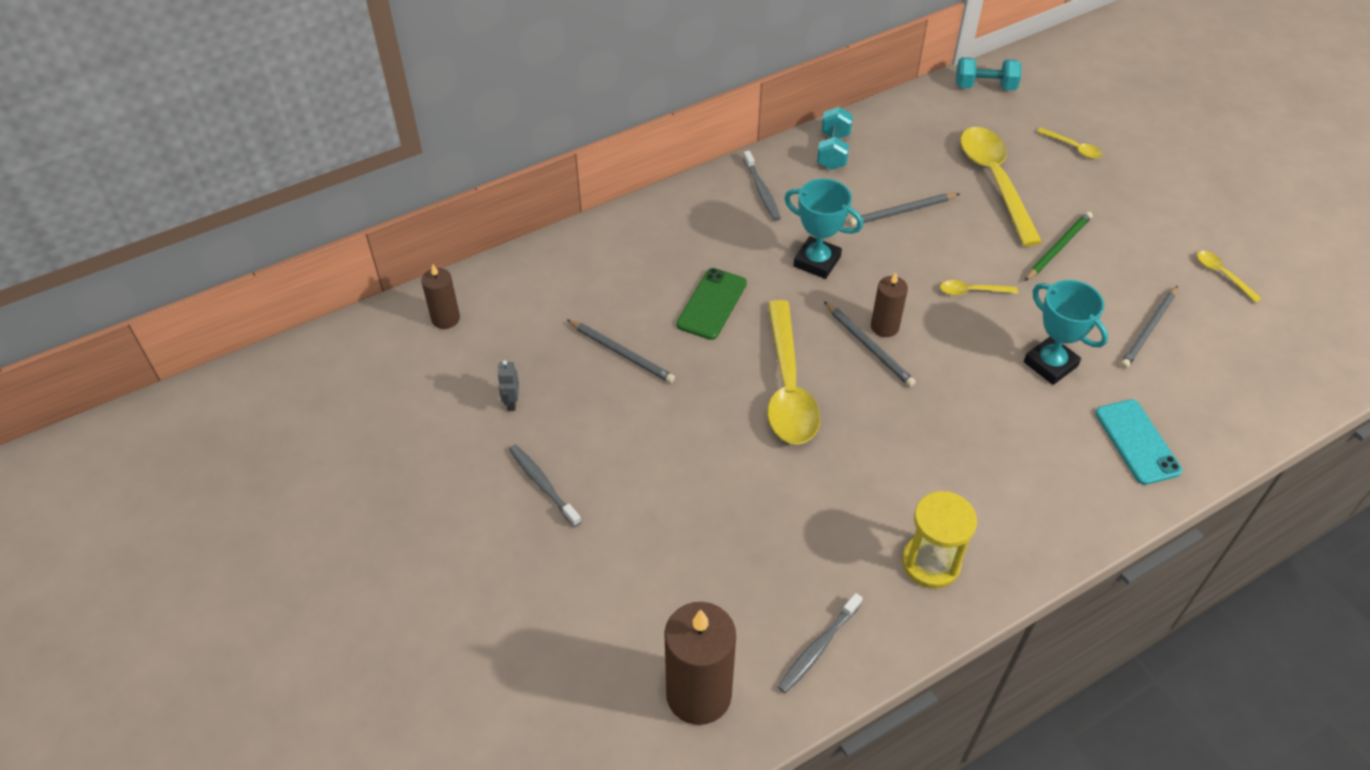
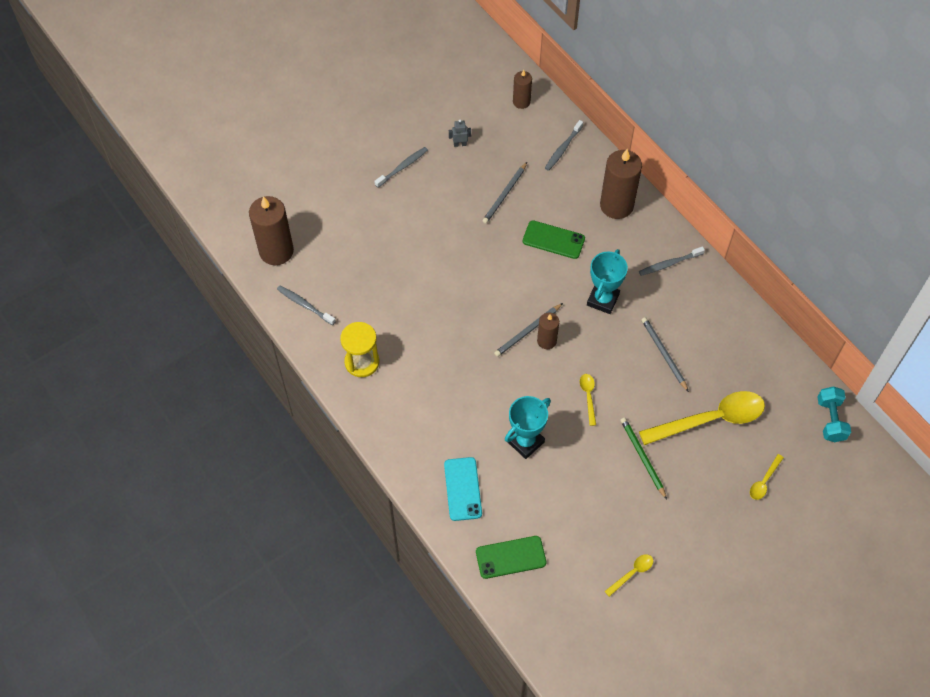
camera: 85 degrees right, 10 degrees up
yellow spoon [767,300,820,445] -> none
turquoise dumbbell [817,107,853,170] -> none
green pencil [1025,211,1093,281] -> green pencil turned 150 degrees counterclockwise [620,417,667,500]
turquoise phone [1095,399,1182,485] -> turquoise phone turned 75 degrees counterclockwise [444,457,482,521]
grey pencil [1120,286,1178,369] -> none
none -> green phone [476,536,546,579]
none -> grey toothbrush [545,120,583,171]
none -> brown candle [600,149,642,219]

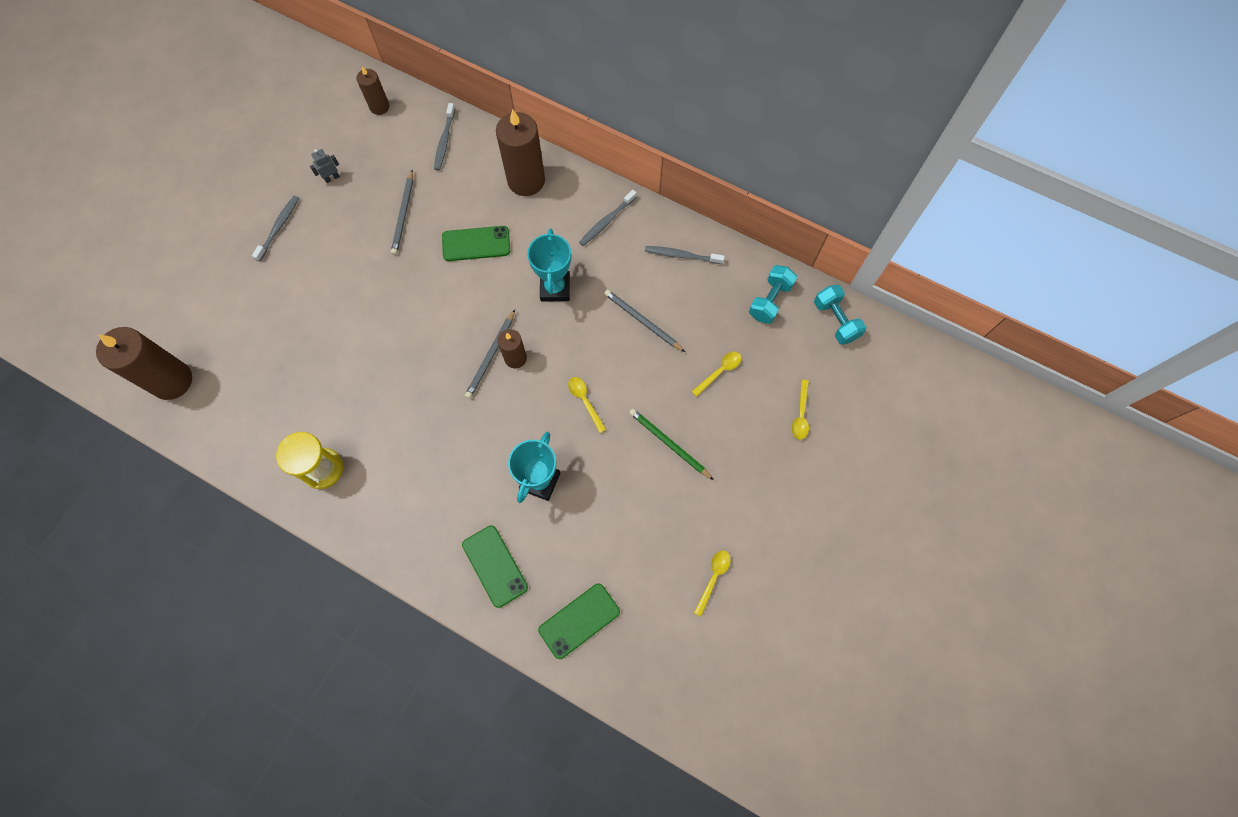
camera: 25 degrees left, 10 degrees up
grey toothbrush [277,285,336,325] -> grey toothbrush moved to [645,246,725,264]
turquoise phone [444,457,482,521] -> green phone [462,525,528,608]
yellow spoon [639,391,765,445] -> yellow spoon [691,351,741,397], size x0.44
none -> turquoise dumbbell [749,265,797,324]

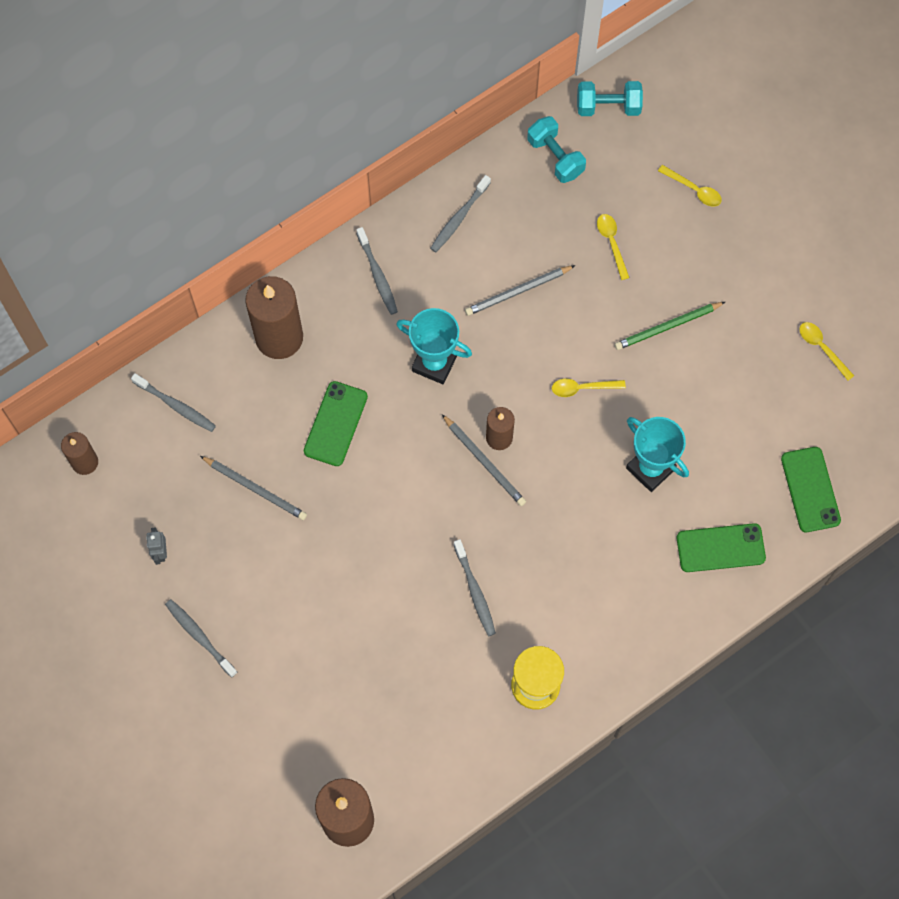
camera: 65 degrees left, 0 degrees up
none -> grey toothbrush [453,539,496,636]

